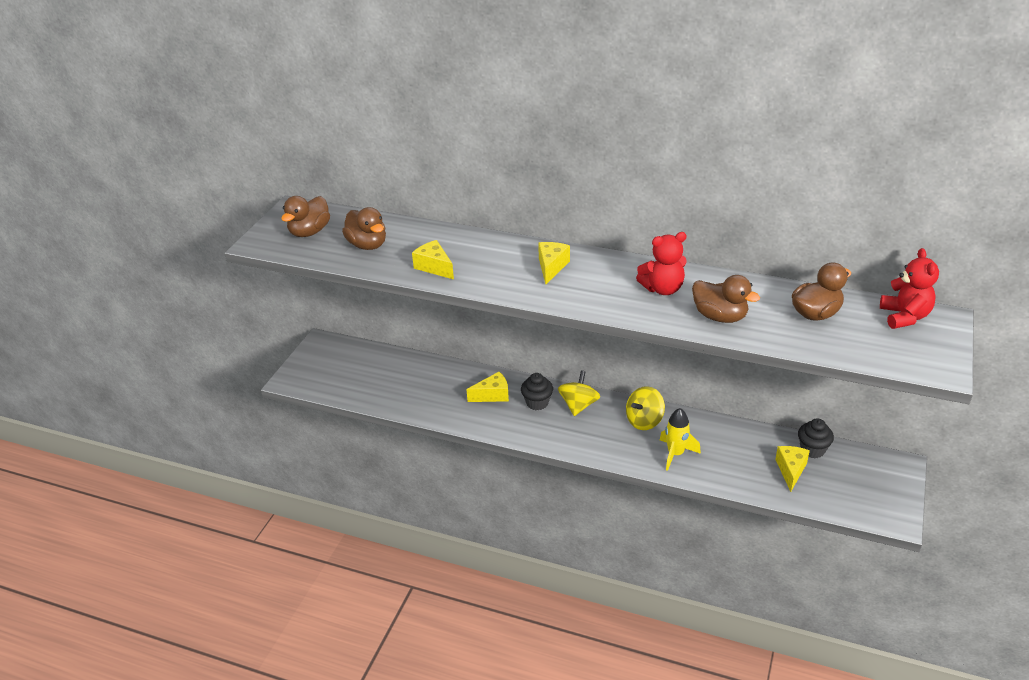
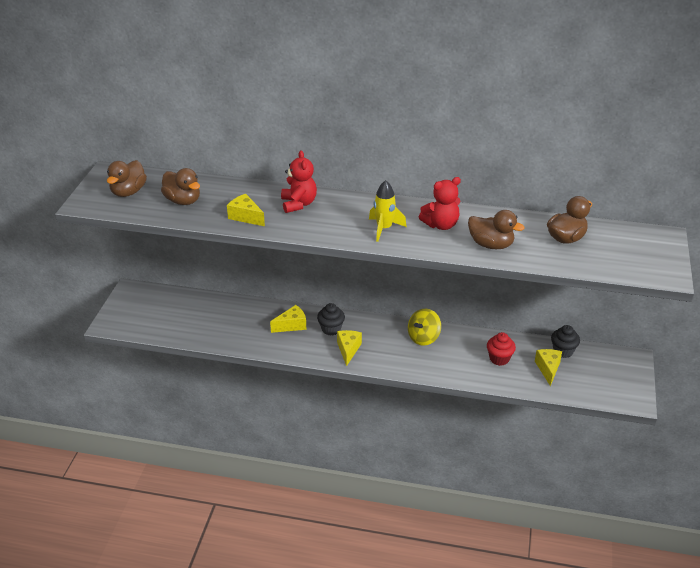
camera: 10 degrees left, 0 degrees up
yellow cheese [538,242,570,284] -> yellow cheese moved to [337,330,362,366]
yellow spinning top [558,370,600,416] -> none
yellow rocket [660,408,701,471] -> yellow rocket moved to [369,180,407,242]
red teddy bear [880,248,939,329] -> red teddy bear moved to [281,150,317,213]
none -> red cupcake [487,332,516,366]

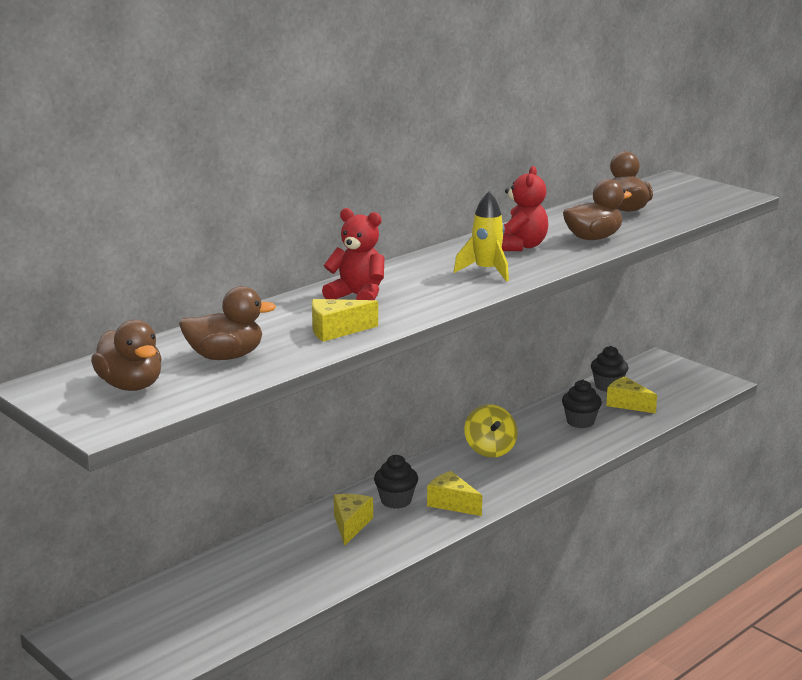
camera: 55 degrees left, 15 degrees down
red cupcake [487,332,516,366] -> black cupcake [562,380,602,428]

